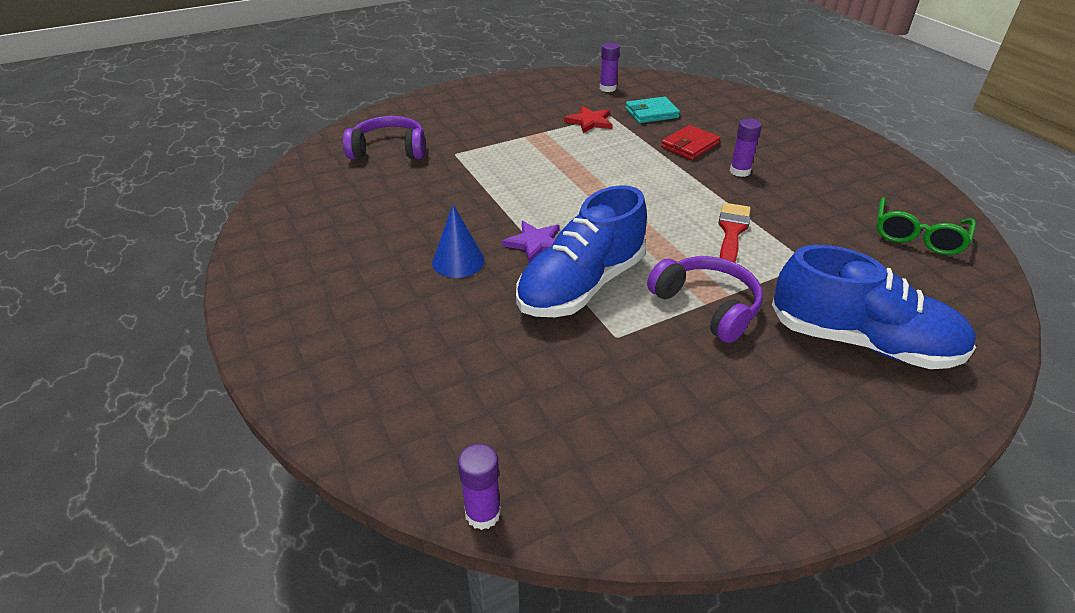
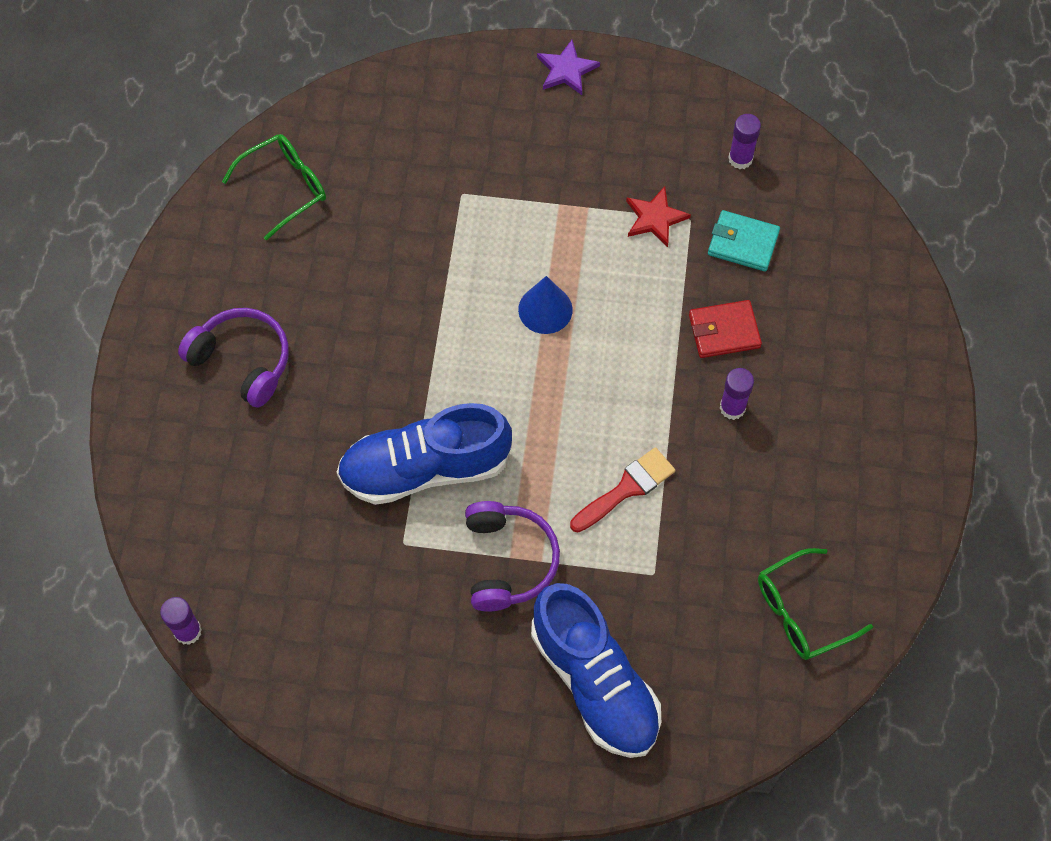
camera: 35 degrees right, 25 degrees up
purple headphones [343,116,425,159] -> purple headphones moved to [178,308,289,408]
blue cone [432,205,485,278] -> blue cone moved to [518,276,573,334]
purple star [502,221,560,263] -> purple star moved to [537,40,600,95]
none -> green glasses [222,134,326,241]

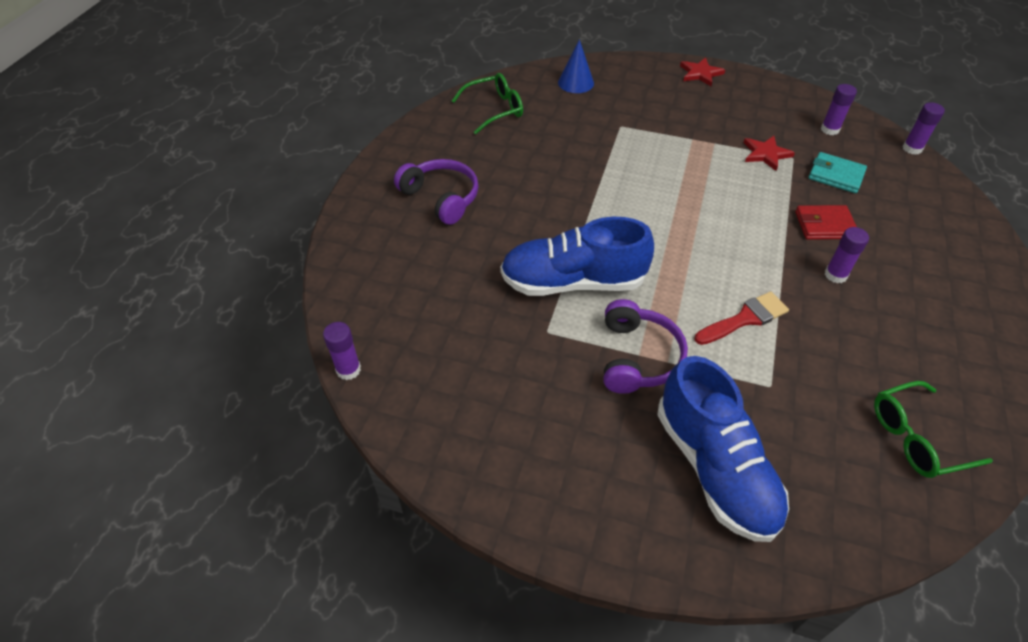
camera: 10 degrees right, 15 degrees down
blue cone [518,276,573,334] -> blue cone moved to [558,39,594,93]
purple star [537,40,600,95] -> red star [680,57,725,86]
none -> purple glue stick [903,102,945,155]

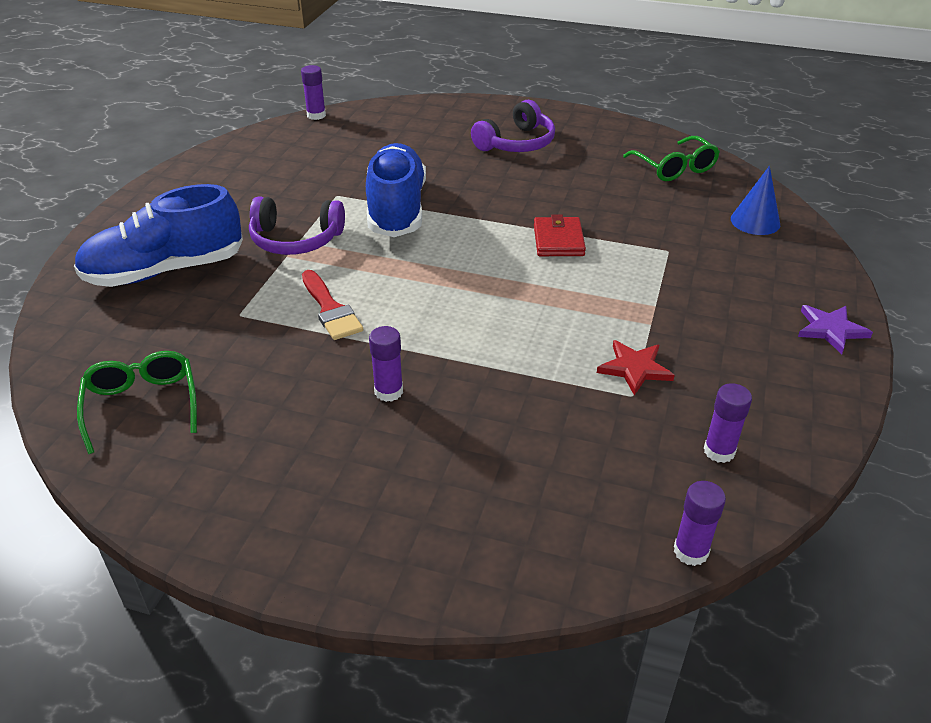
camera: 90 degrees right, 10 degrees down
red star [680,57,725,86] -> purple star [798,305,873,354]
red wallet [795,205,857,240] -> red wallet moved to [534,214,586,256]
turquoise wallet [809,152,867,193] -> none

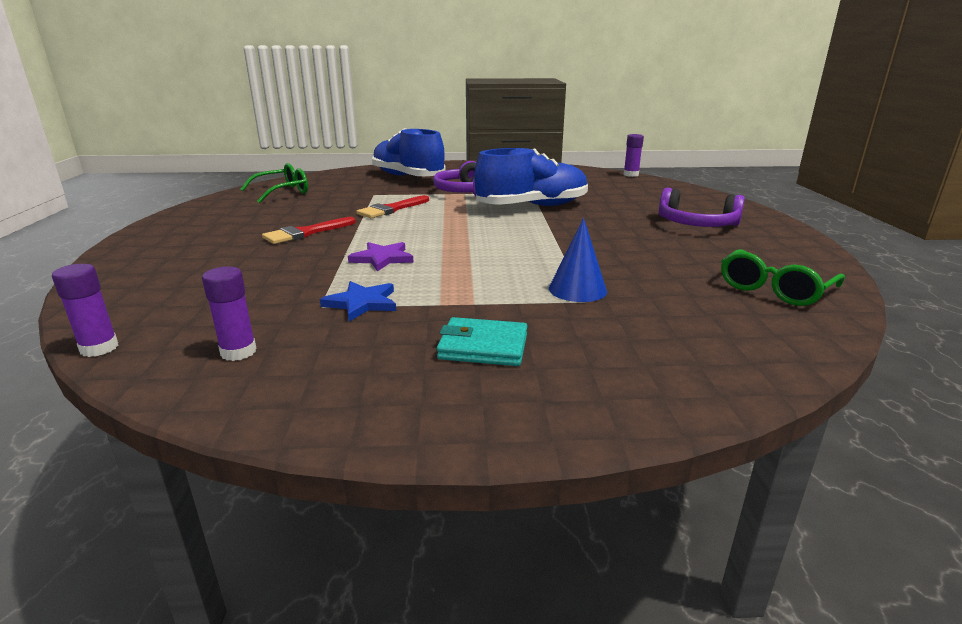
camera: 70 degrees right, 15 degrees down
purple glue stick [369,326,403,402] -> red brush [262,217,356,244]
red wallet [534,214,586,256] -> none
red star [597,340,675,395] -> blue star [320,281,396,322]
blue cone [731,166,780,235] -> blue cone moved to [549,218,607,302]
purple star [798,305,873,354] -> purple star moved to [348,242,414,271]
none -> turquoise wallet [437,317,527,366]

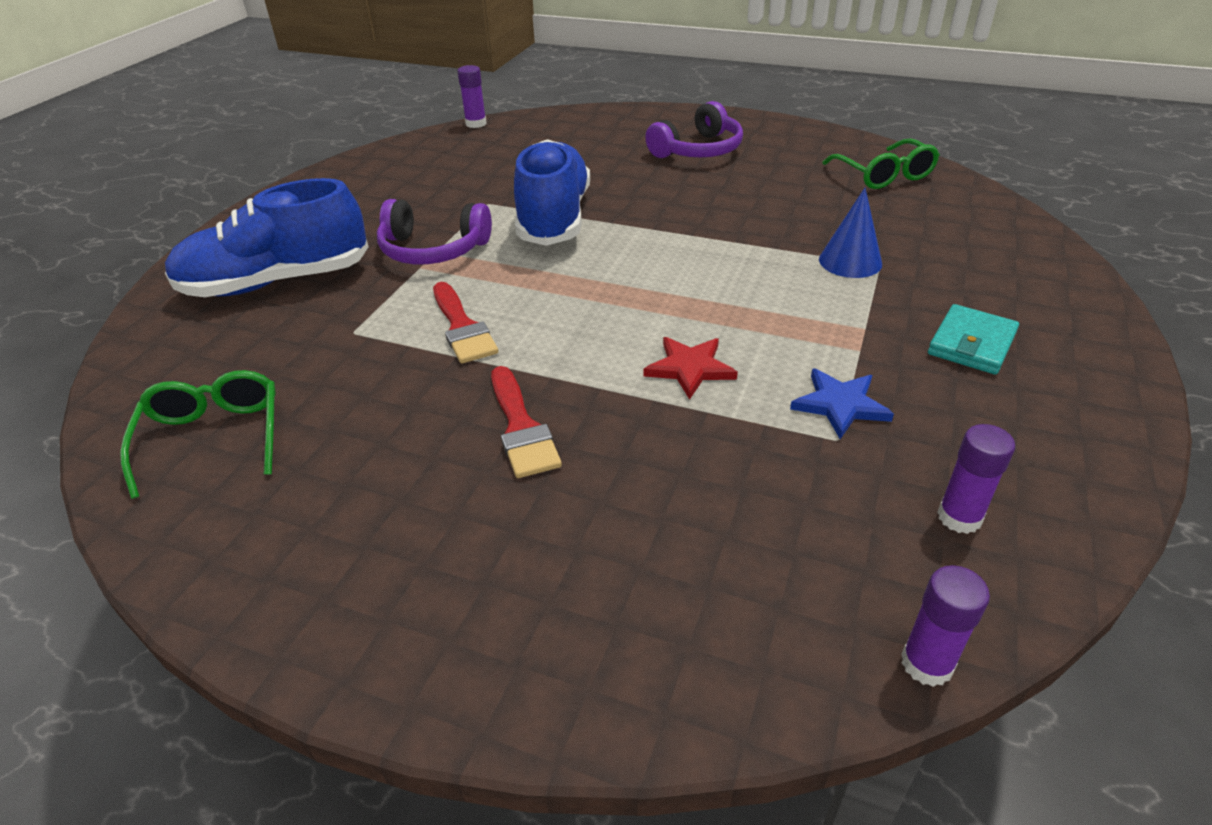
camera: 65 degrees left, 15 degrees up
purple star [348,242,414,271] -> red star [644,337,738,400]

